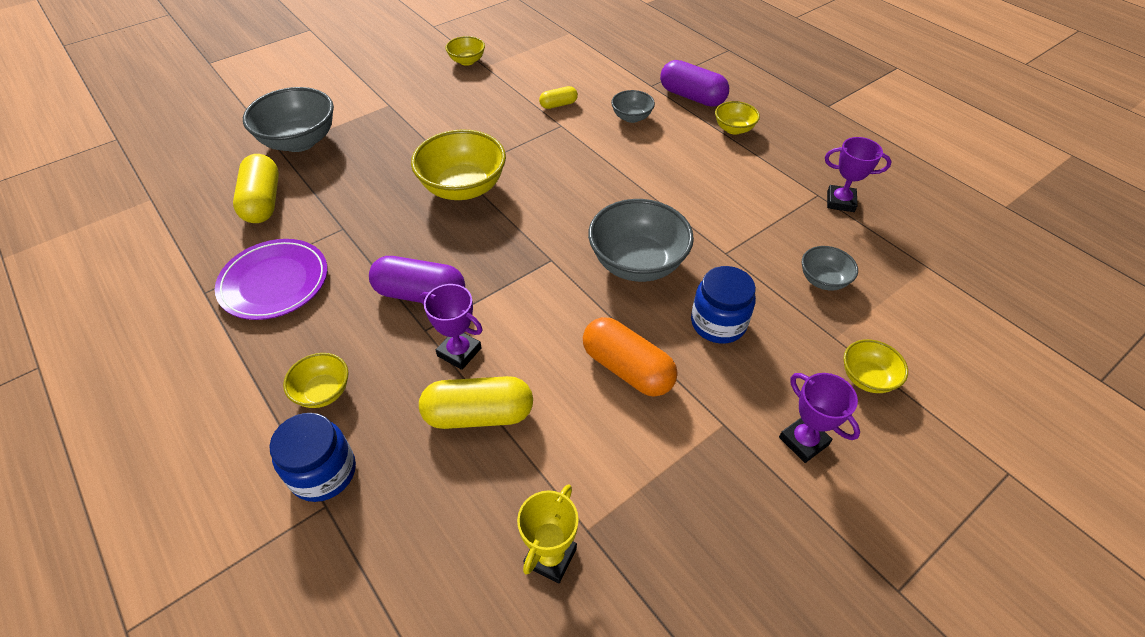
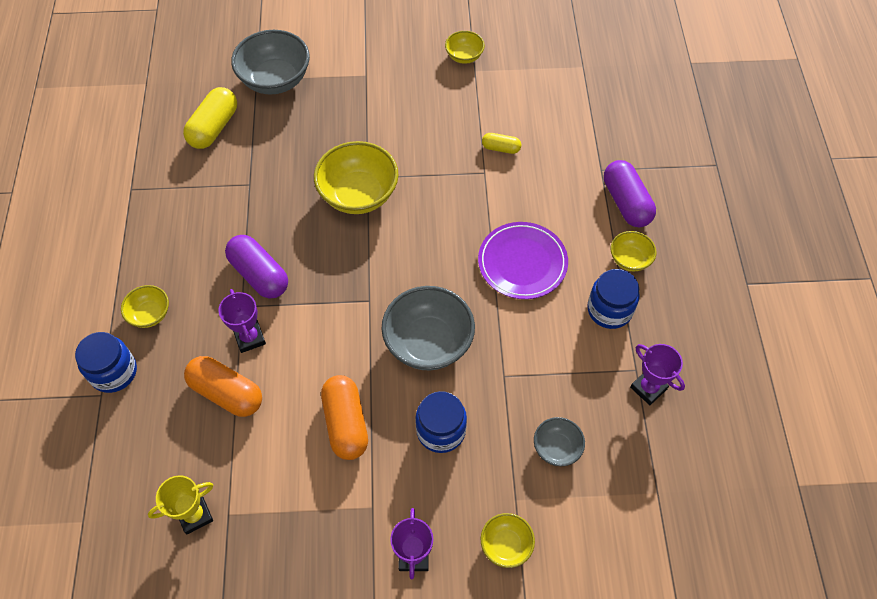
camera: 35 degrees right, 10 degrees up
purple plate [215,239,328,320] -> purple plate moved to [478,222,568,299]
yellow capsule [419,376,533,429] -> orange capsule [184,356,262,417]
grey bowl [611,90,655,123] -> none
none -> blue jar [587,269,640,329]

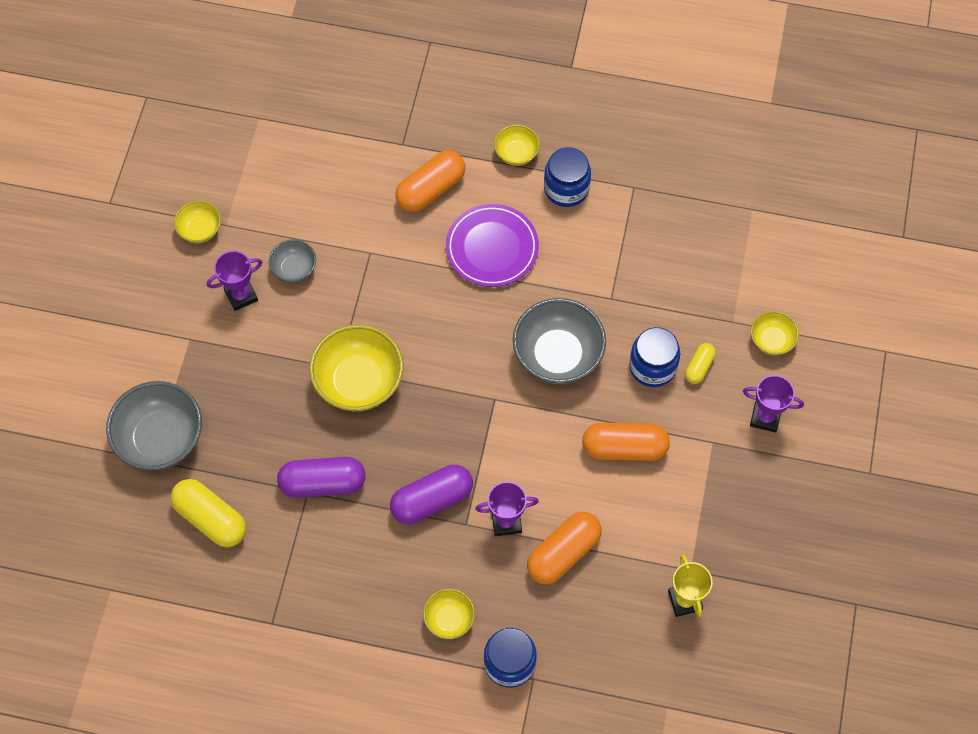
camera: 75 degrees left, 5 degrees up
yellow capsule [482,133,521,154] -> yellow capsule moved to [685,343,716,384]
grey bowl [534,417,585,466] -> grey bowl moved to [269,239,316,283]
purple capsule [604,160,656,227] -> purple capsule moved to [277,457,366,498]
purple trophy [630,344,685,405] -> purple trophy moved to [207,251,262,311]
none -> orange capsule [395,150,465,212]

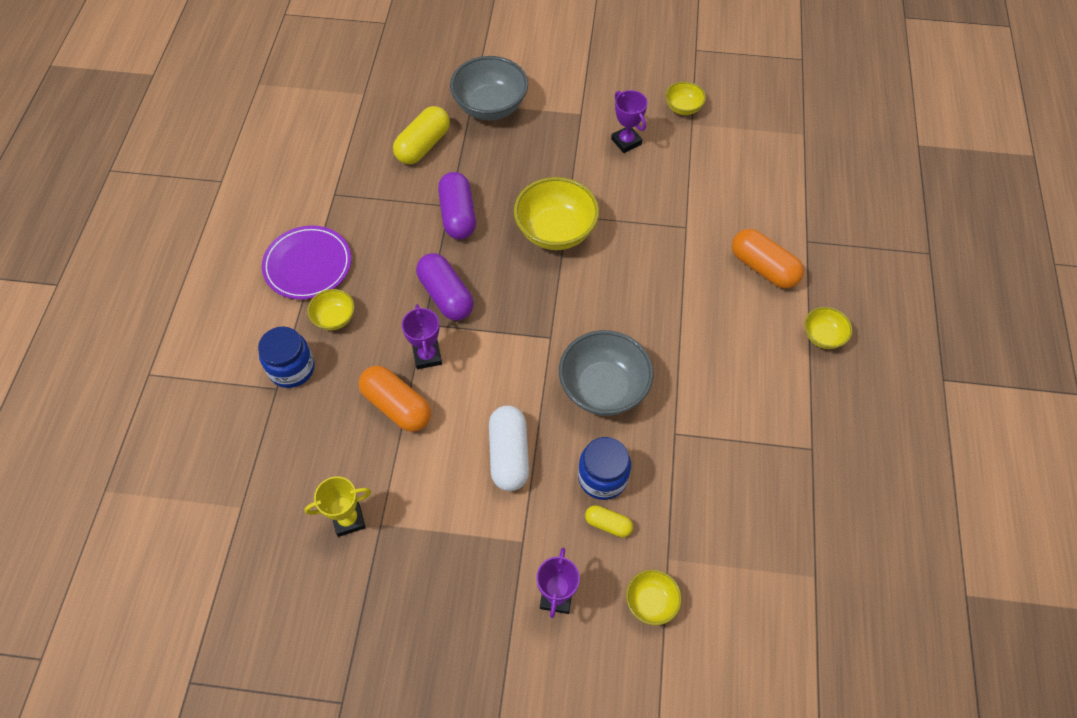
camera: 85 degrees right, 5 degrees down
grey bowl [269,239,316,283] -> none
purple plate [446,204,539,287] -> purple plate moved to [262,225,351,300]
blue jar [544,147,591,207] -> none
orange capsule [582,423,670,461] -> white capsule [489,406,529,491]

